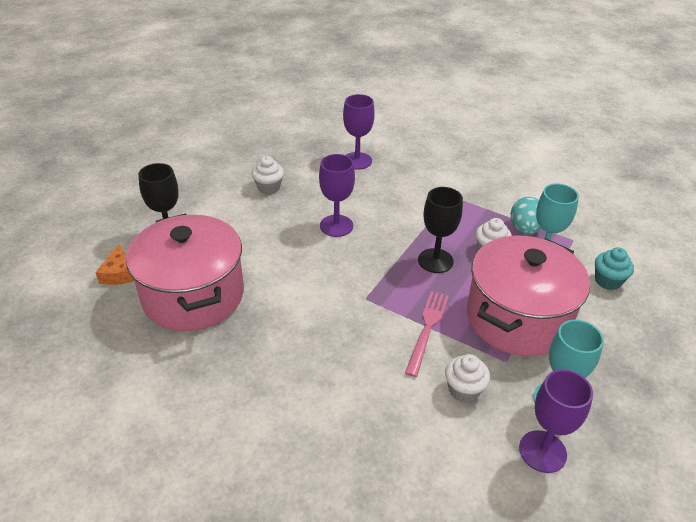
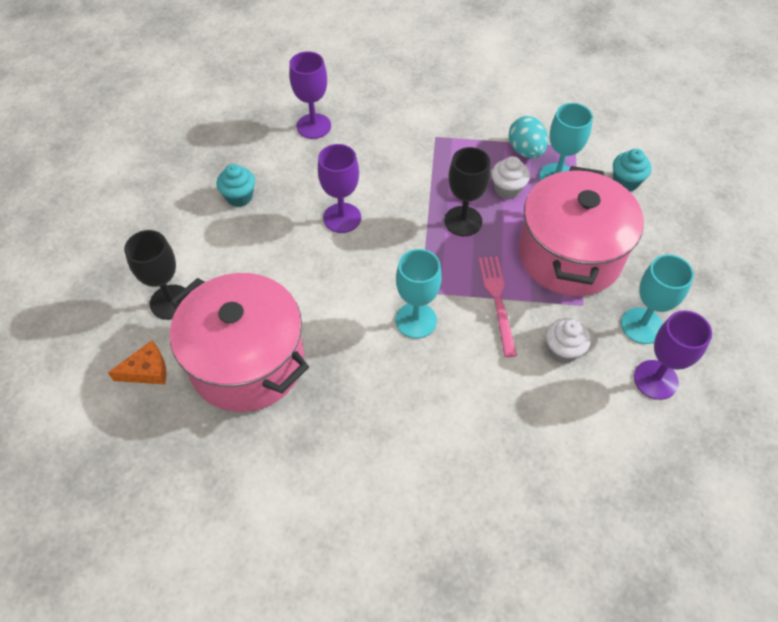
camera: 25 degrees left, 15 degrees up
orange cheese [95,244,134,285] -> orange cheese turned 75 degrees counterclockwise [108,340,166,384]
white cupcake [252,156,284,194] -> turquoise cupcake [216,164,255,207]
none -> turquoise goblet [396,249,442,338]

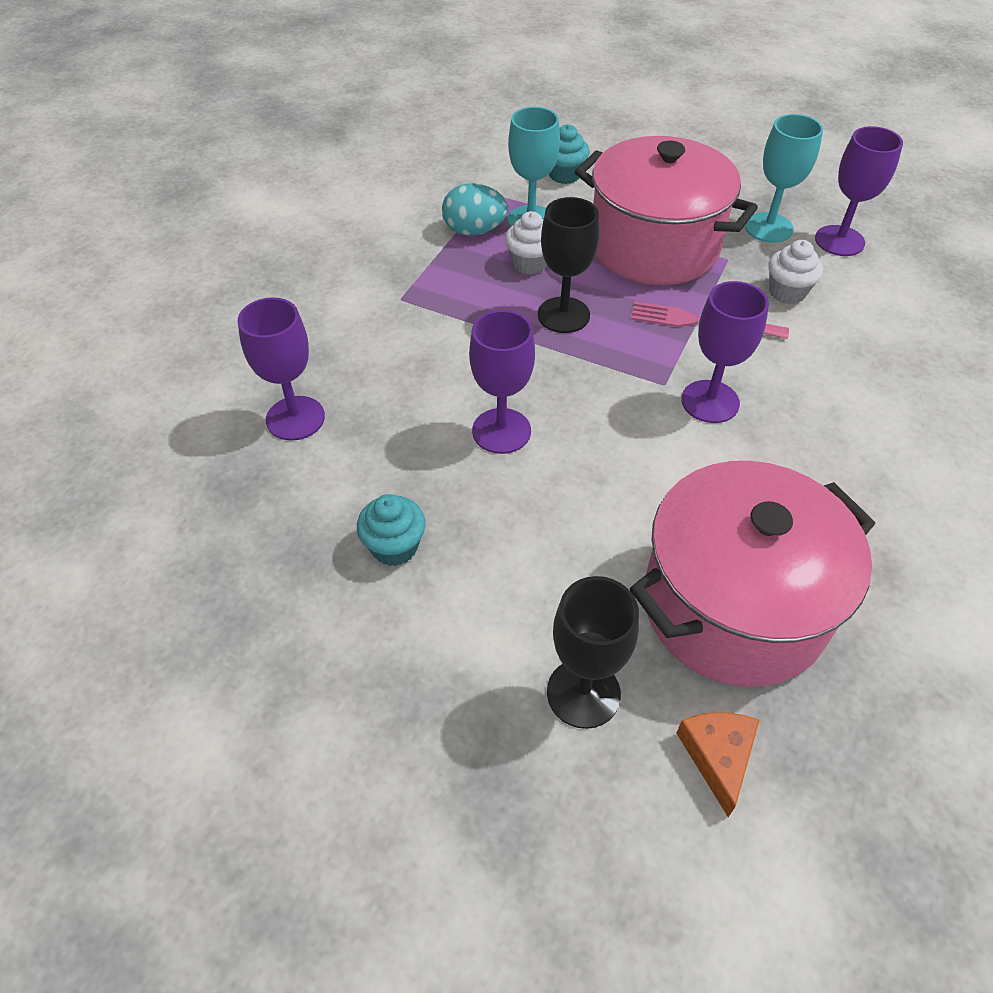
camera: 70 degrees left, 5 degrees down
turquoise goblet [396,249,442,338] -> purple goblet [681,281,769,423]

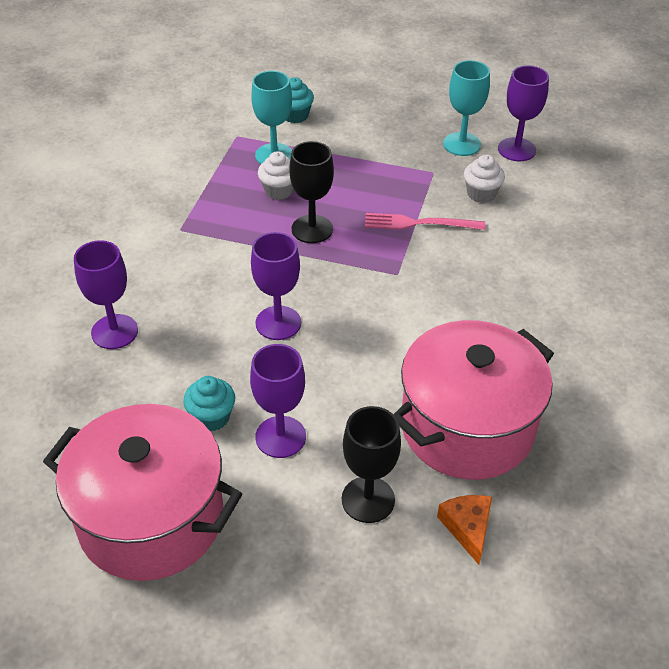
camera: 10 degrees left, 5 degrees down
turquoise egg [442,183,508,236] -> none
pink pot [575,136,758,285] -> pink pot moved to [43,404,242,581]
purple goblet [681,281,769,423] -> purple goblet moved to [250,344,306,458]

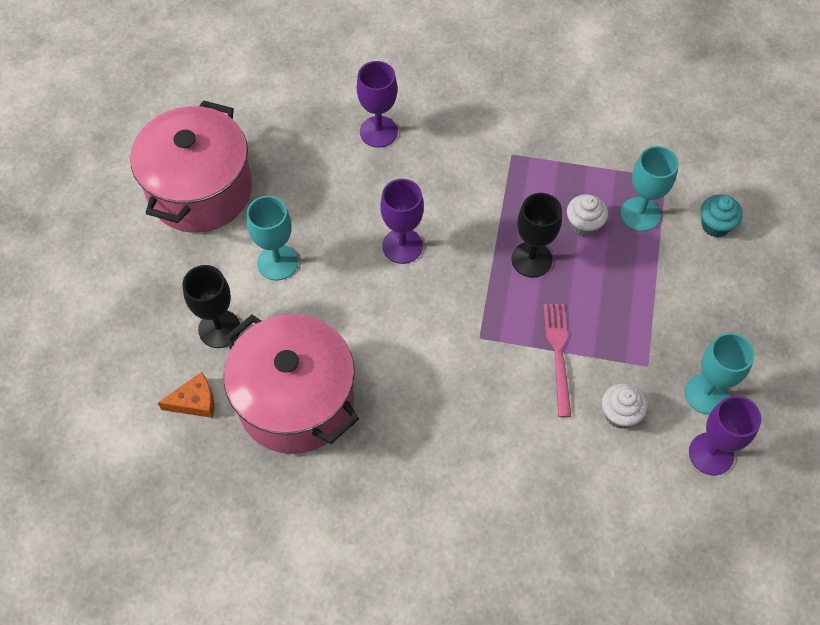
camera: 85 degrees right, 15 degrees up
turquoise cupcake [183,376,235,431] -> none
purple goblet [250,344,306,458] -> turquoise goblet [247,196,298,280]

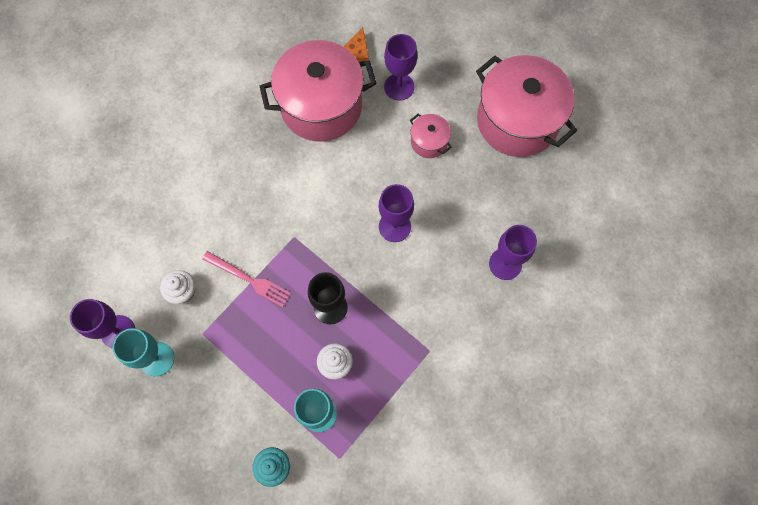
camera: 120 degrees right, 10 degrees up
black goblet [182,265,240,348] -> purple goblet [384,34,418,101]
turquoise goblet [247,196,298,280] -> pink pot [410,114,452,158]

